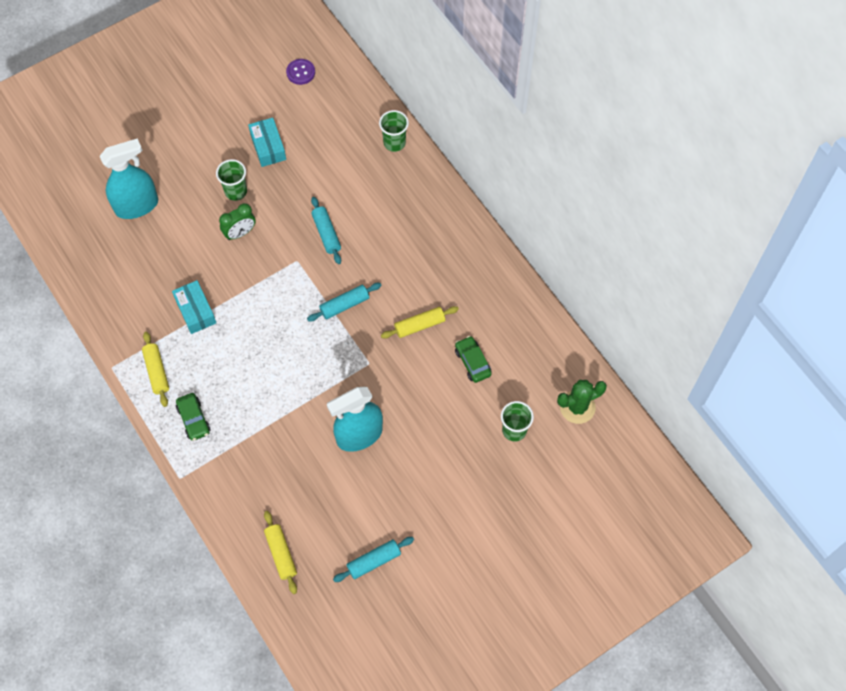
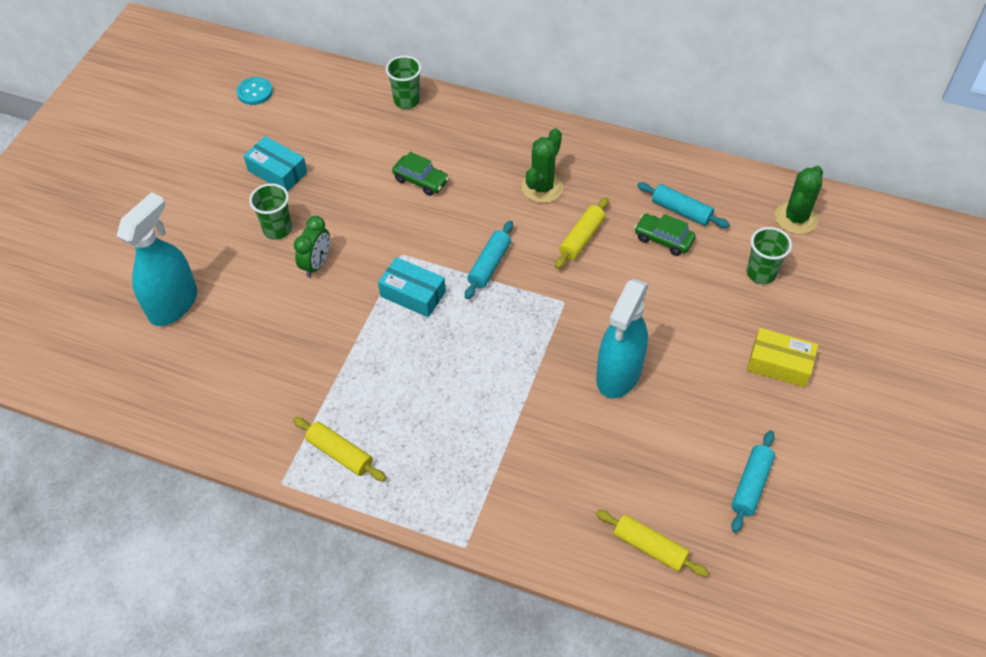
camera: 35 degrees left, 10 degrees down
turquoise box [172,280,216,334] -> turquoise box moved to [378,257,446,317]
green car [176,393,210,441] -> green car moved to [392,152,449,196]
purple button [286,59,315,85] -> turquoise button [236,77,273,105]
turquoise rolling pin [311,197,341,264] -> turquoise rolling pin moved to [637,182,730,228]
none -> green cactus [522,128,563,203]
none -> yellow box [747,328,818,388]

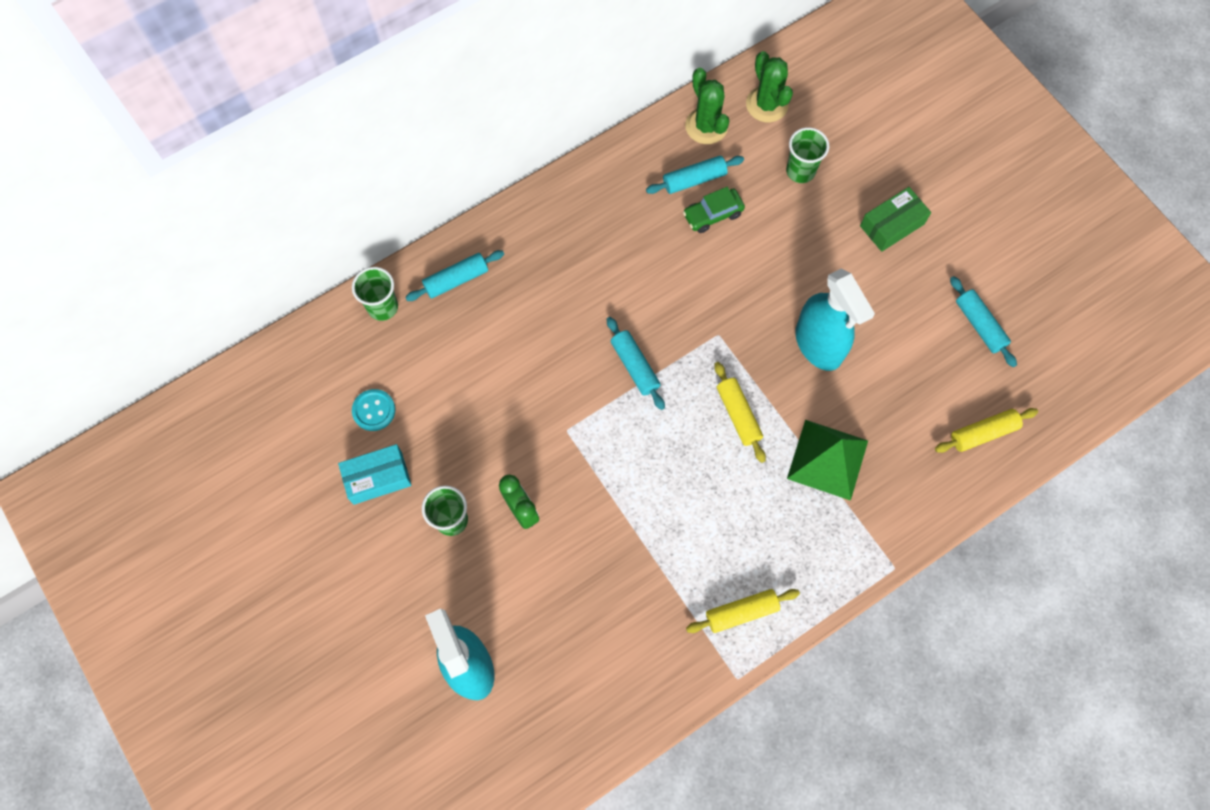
camera: 55 degrees left, 15 degrees up
turquoise button [236,77,273,105] -> turquoise button moved to [352,389,395,431]
turquoise box [378,257,446,317] -> none
green car [392,152,449,196] -> none
green cactus [522,128,563,203] -> green cactus moved to [685,68,729,144]
yellow rolling pin [555,197,609,269] -> yellow rolling pin moved to [714,362,766,463]
yellow box [747,328,818,388] -> green box [860,187,931,252]
none -> turquoise rolling pin [405,250,504,301]
none -> green pyramid [787,420,868,501]

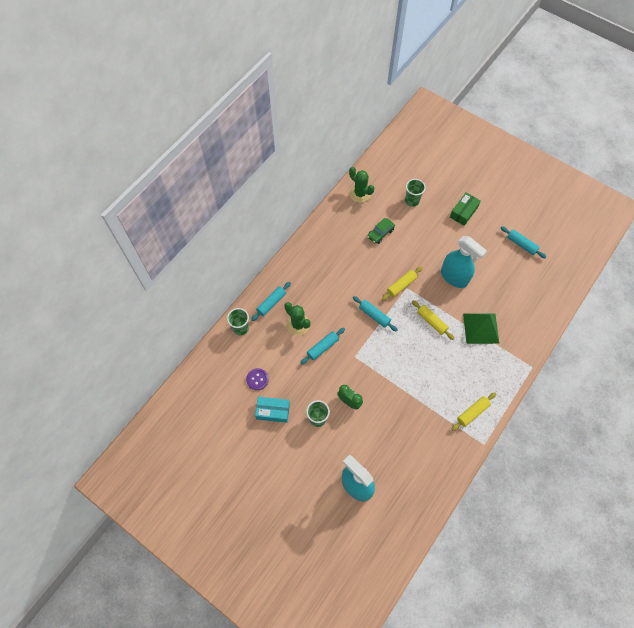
camera: 20 degrees left, 5 degrees down
turquoise box [338,444,412,505] -> turquoise box turned 45 degrees clockwise [255,397,290,423]
turquoise button [352,389,395,431] -> purple button [246,368,269,390]
turquoise rolling pin [646,156,744,194] -> turquoise rolling pin moved to [300,328,345,364]
green cactus [746,51,793,122] -> green cactus moved to [284,302,311,336]
yellow rolling pin [935,408,1038,453] -> yellow rolling pin moved to [382,267,422,301]

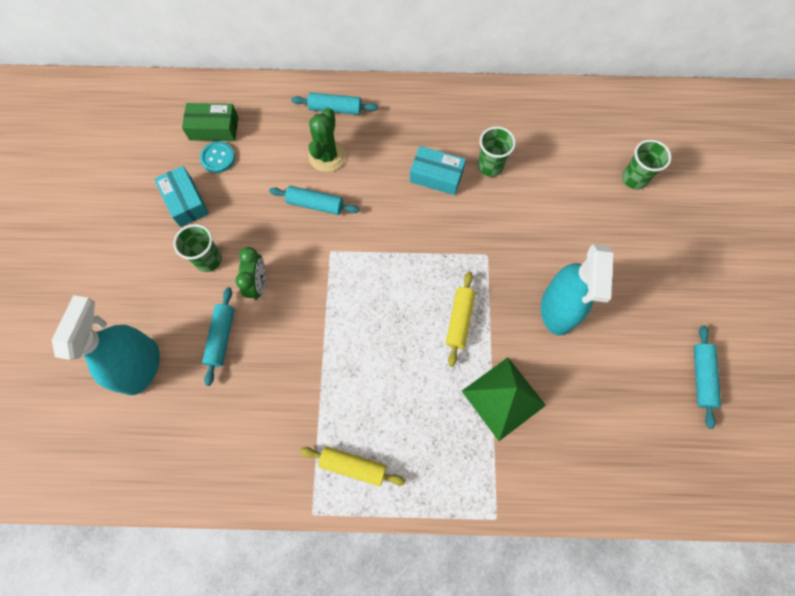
camera: 55 degrees right, 5 degrees up
green cup [227,308,249,335] -> green cup moved to [478,126,516,177]
purple button [246,368,269,390] -> turquoise button [200,141,235,173]
green cactus [349,167,375,203] -> none
turquoise rolling pin [353,296,398,332] -> turquoise rolling pin moved to [202,287,235,386]
green car [367,218,395,244] -> none
yellow rolling pin [382,267,422,301] -> none
green box [450,192,481,226] -> green box moved to [182,103,238,141]
none -> turquoise box [410,146,466,195]

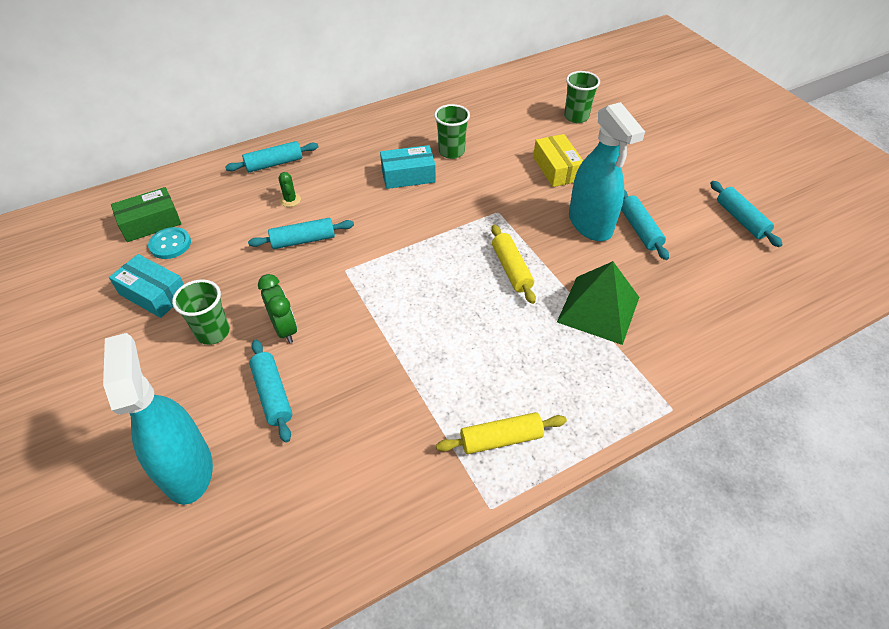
camera: 30 degrees left, 20 degrees down
green cactus [309,107,346,172] -> green cactus [279,172,301,207], size x0.51
none -> yellow box [533,134,583,187]
none -> turquoise rolling pin [621,190,669,260]

